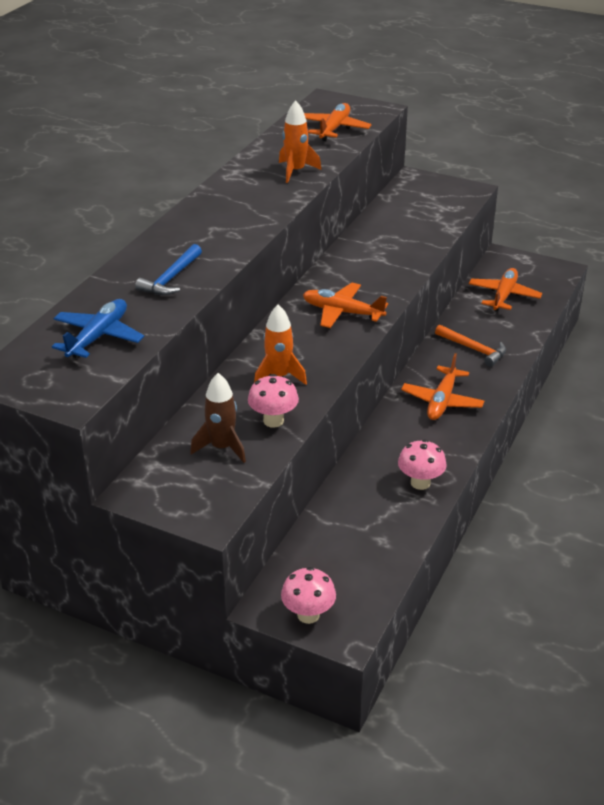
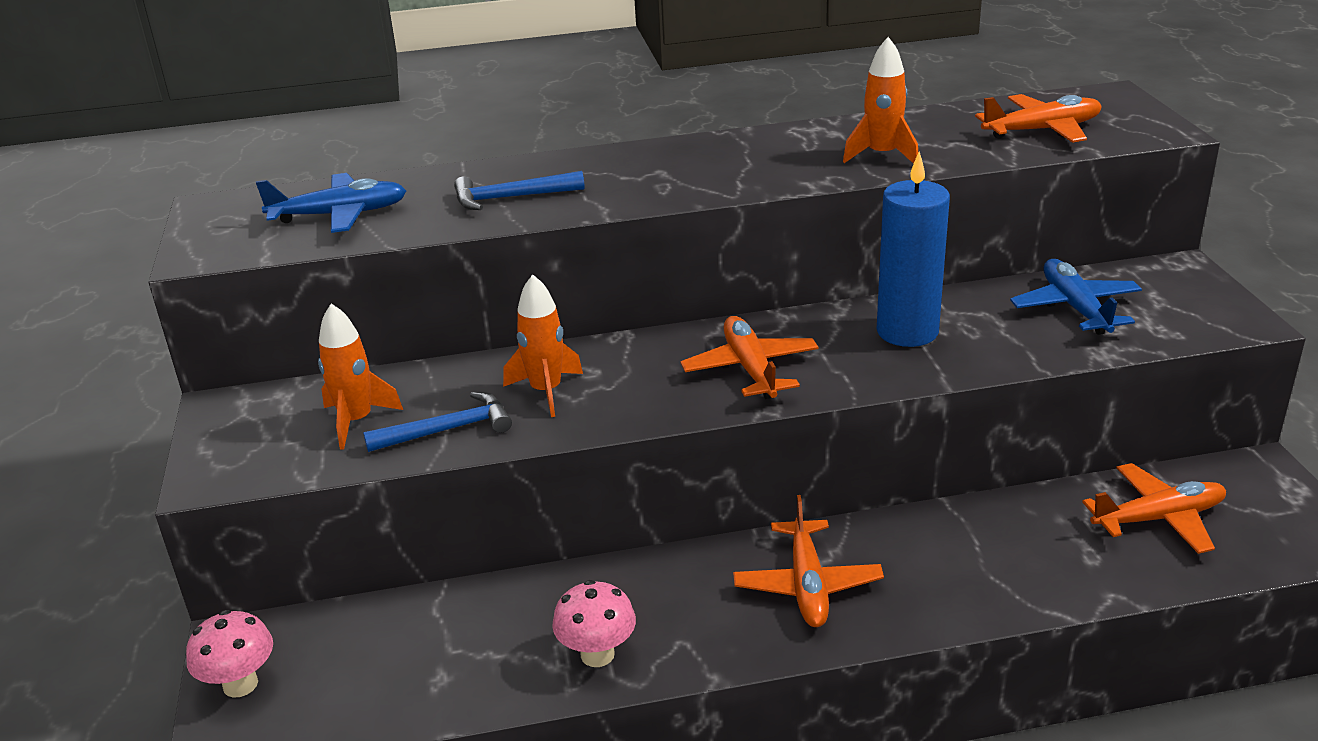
camera: 55 degrees right, 5 degrees down
brown rocket [190,373,246,463] -> orange rocket [318,303,403,450]
pink mushroom [248,374,299,428] -> blue hammer [363,392,512,452]
orange plane [401,353,484,420] -> orange plane turned 75 degrees counterclockwise [733,495,884,627]
orange hammer [435,324,506,367] -> none
none -> blue candle [877,151,950,347]
none -> blue plane [1010,259,1142,335]

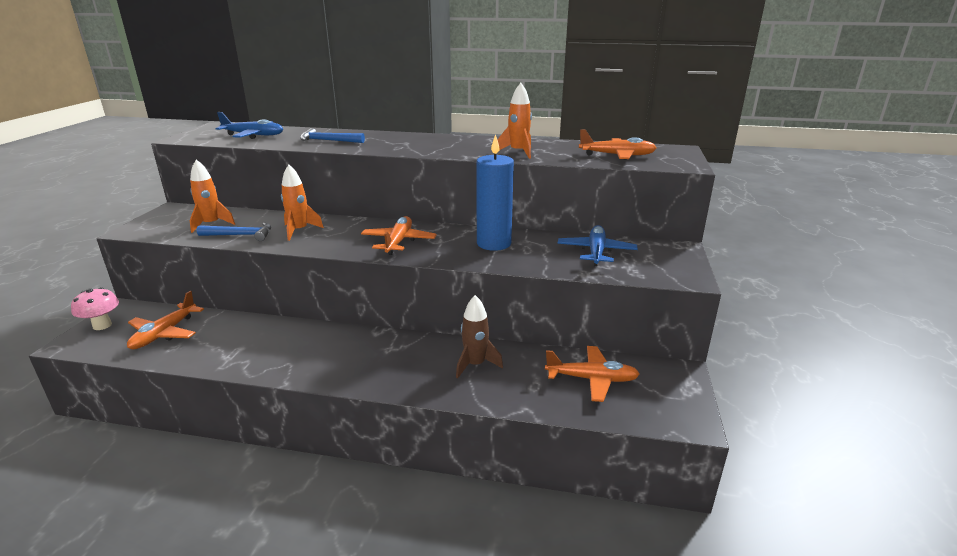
camera: 20 degrees right, 5 degrees down
pink mushroom [552,580,636,667] -> none
orange plane [733,495,884,627] -> orange plane moved to [127,291,204,349]
none -> brown rocket [456,295,503,379]

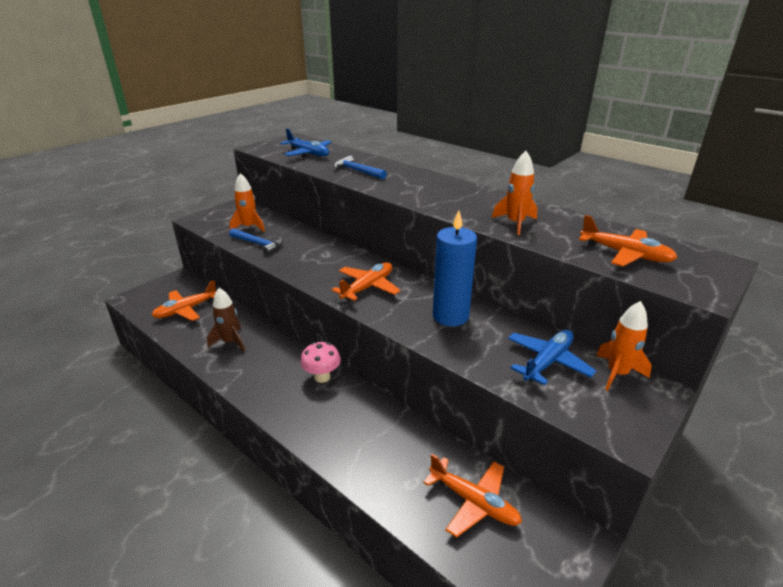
camera: 30 degrees right, 5 degrees up
pink mushroom [71,287,119,330] -> pink mushroom moved to [300,342,341,383]
orange rocket [281,165,324,241] -> orange rocket moved to [596,301,652,391]
brown rocket [456,295,503,379] -> brown rocket moved to [207,288,245,352]

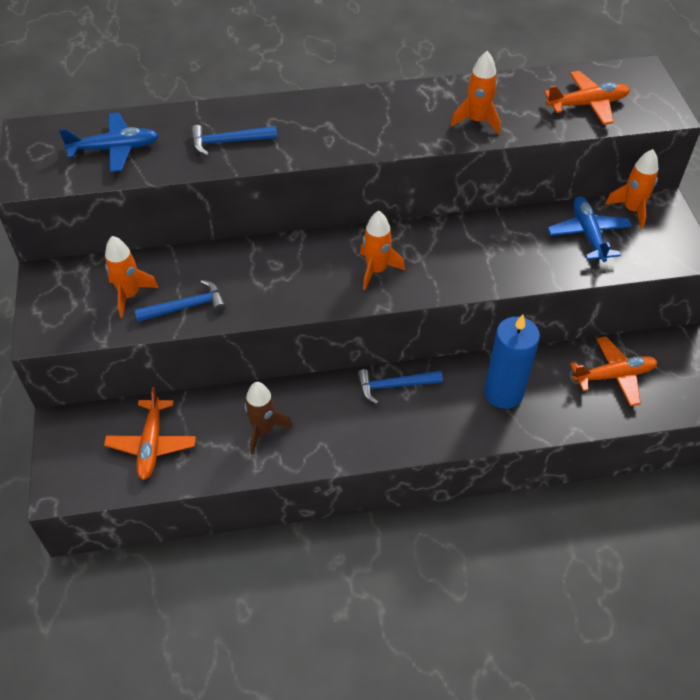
camera: 50 degrees left, 20 degrees up
pink mushroom [300,342,341,383] -> blue hammer [357,369,443,404]
orange plane [332,262,401,301] -> orange rocket [360,211,405,290]
blue candle [433,210,477,326] -> blue candle moved to [484,314,540,409]

